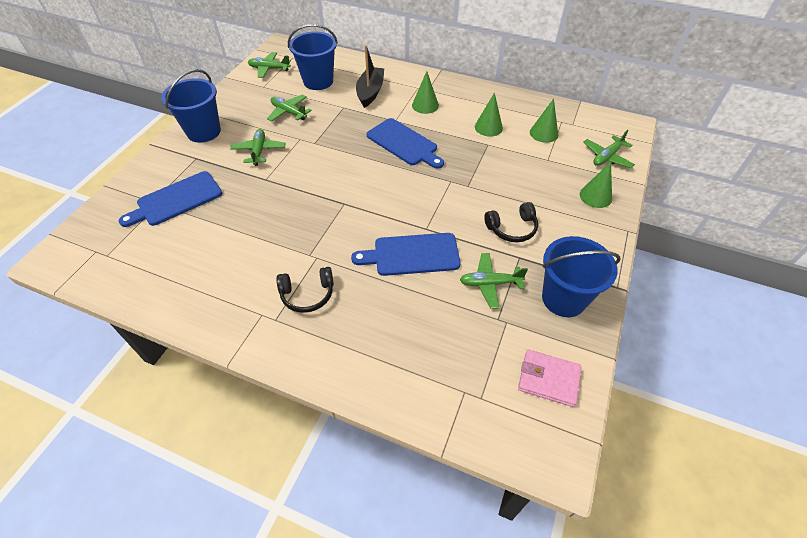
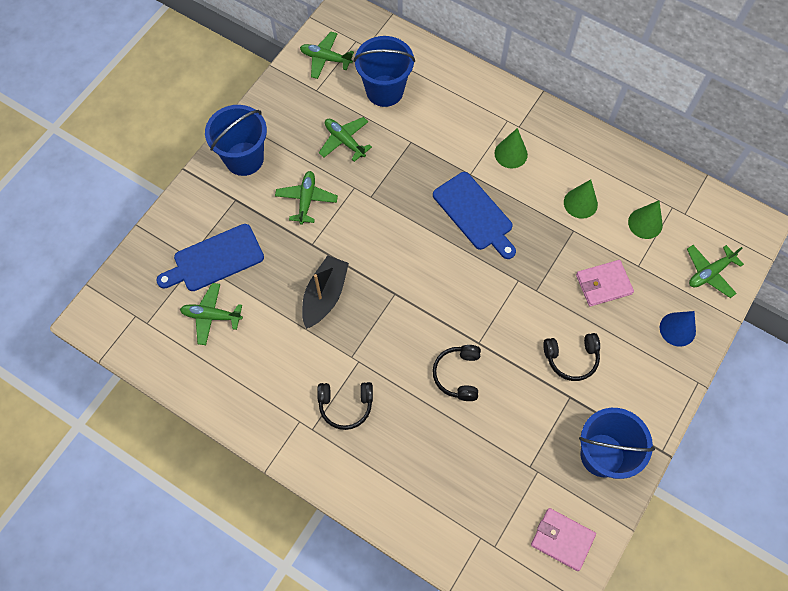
camera: 10 degrees right, 15 degrees up
blue cutting board [351,233,461,276] -> black headphones [433,345,481,401]
black boat [356,45,384,108] -> black boat moved to [302,255,349,329]
green plane [460,253,528,309] -> green plane moved to [180,283,243,345]
green cone [580,162,612,208] -> blue cone [660,311,696,347]
none -> pink wallet [576,260,634,307]

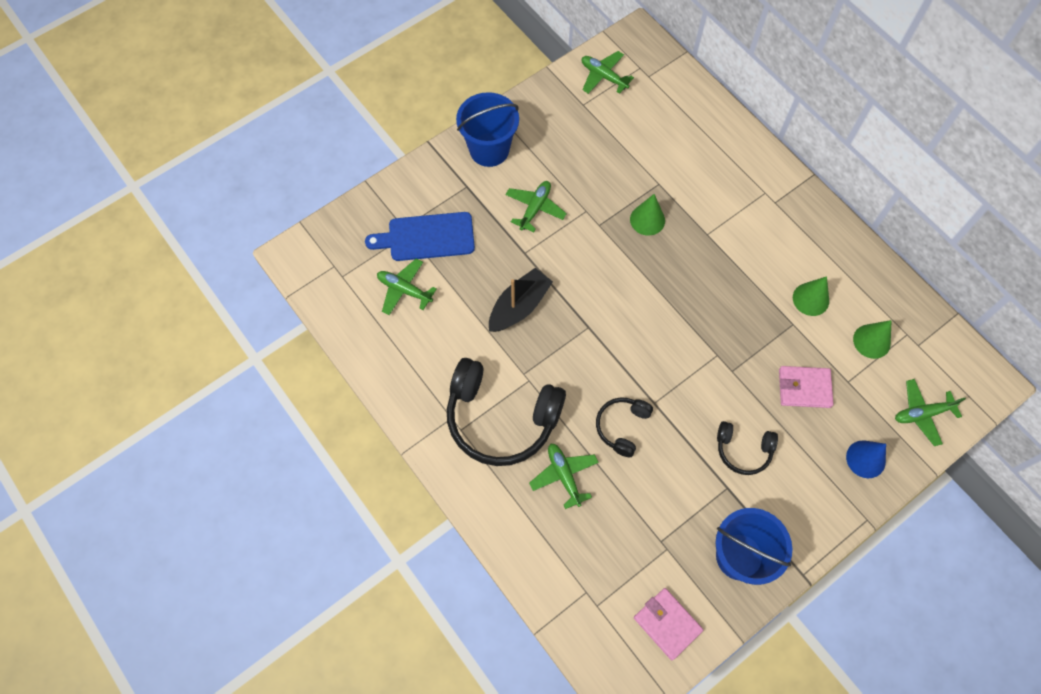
camera: 20 degrees right, 0 degrees up
black headphones [317,382,373,430] -> black headphones [447,358,566,466], size x1.97
green plane [319,117,372,162] -> green plane moved to [529,444,599,509]
blue bucket [354,36,415,107] -> none
blue cutting board [433,172,516,259] -> none
green cone [494,128,528,169] -> green cone moved to [630,194,665,236]

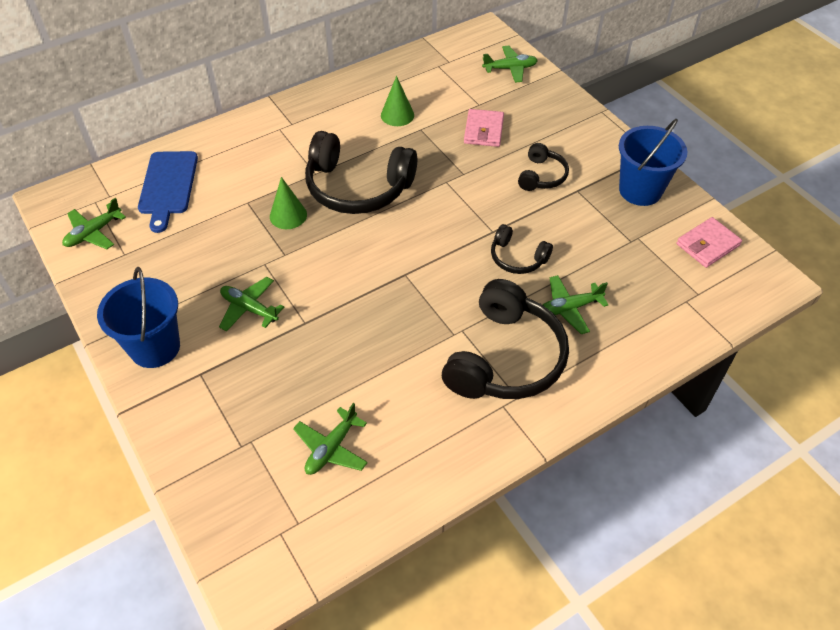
camera: 85 degrees left, 15 degrees down
blue cutting board [365,212,475,261] -> blue cutting board moved to [138,151,198,233]
black boat [489,268,553,332] -> none
blue cone [846,440,886,478] -> none
green cone [853,320,892,359] -> none
green plane [895,379,966,446] -> green plane turned 90 degrees counterclockwise [482,46,538,83]
none -> black headphones [305,131,417,214]

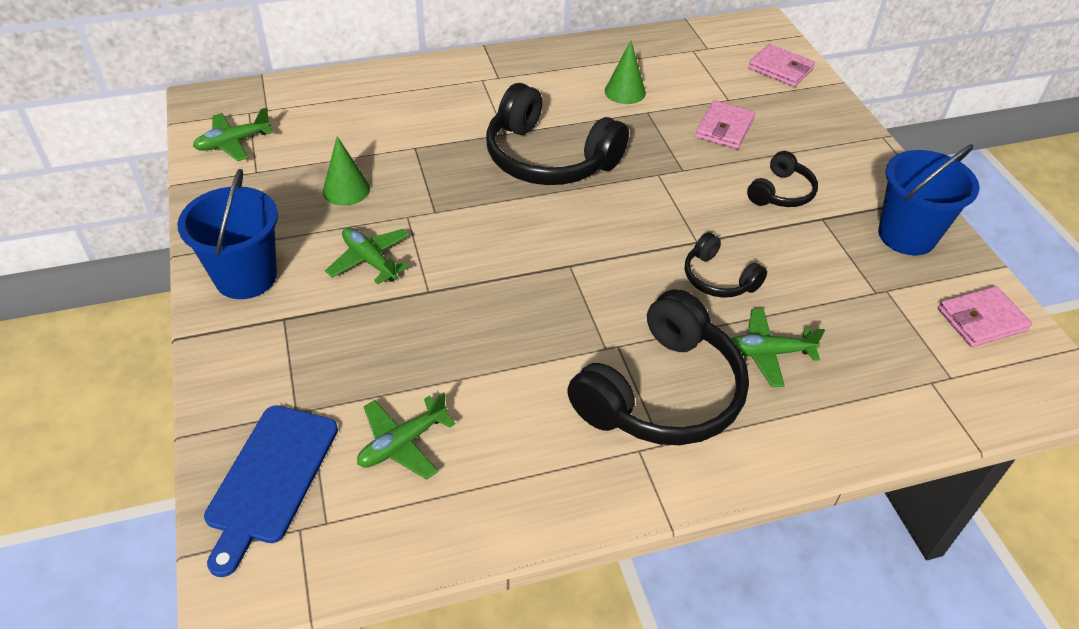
camera: 15 degrees right, 5 degrees down
blue cutting board [138,151,198,233] -> blue cutting board moved to [204,405,338,577]
green cone [270,177,307,229] -> green cone moved to [323,136,370,206]
green plane [482,46,538,83] -> pink wallet [748,44,815,87]

